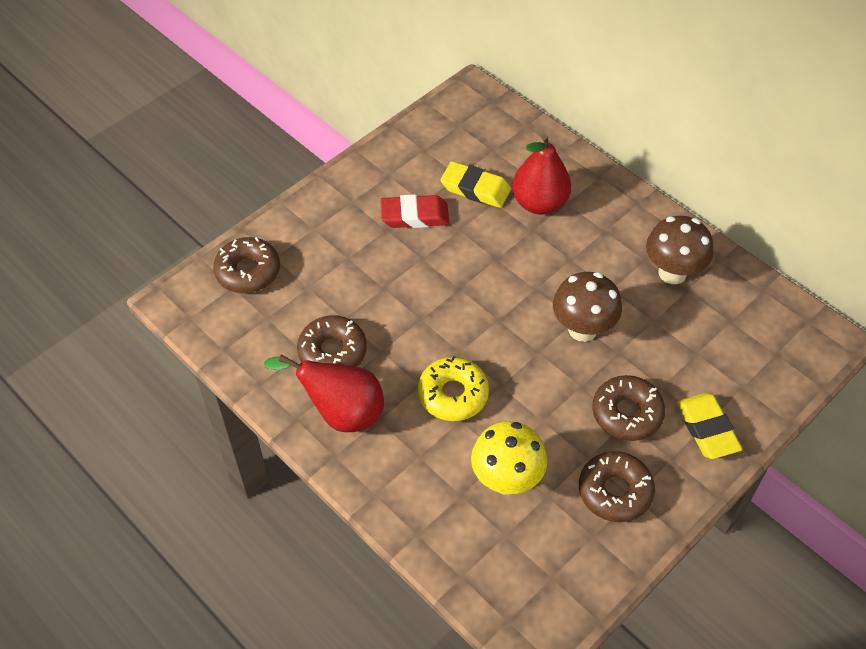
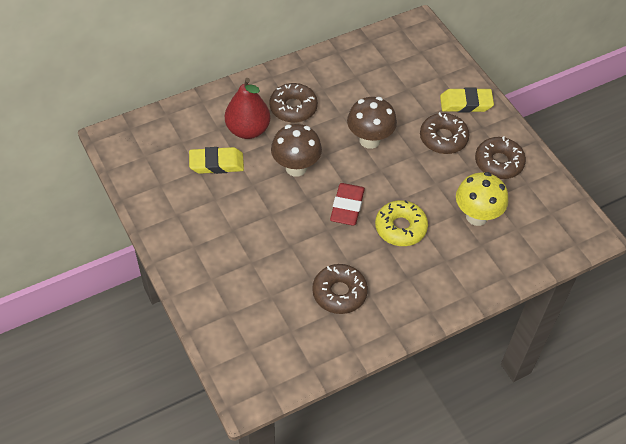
camera: 75 degrees left, 0 degrees up
brown donut [213,237,280,293] -> brown donut moved to [270,83,318,123]
red pear [264,354,384,432] -> none
red eraser [380,194,449,228] -> red eraser moved to [330,183,365,226]
yellow eraser [440,161,511,208] -> yellow eraser turned 45 degrees clockwise [189,147,244,174]
brown mushroom [646,216,713,284] -> brown mushroom moved to [271,124,322,177]

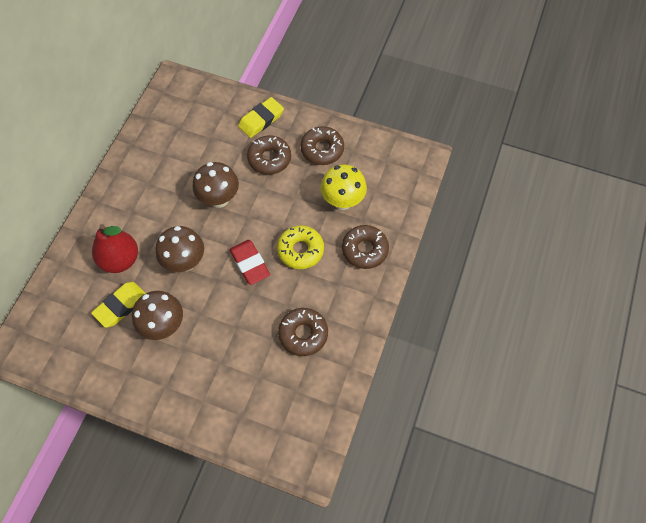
camera: 40 degrees left, 10 degrees up
brown donut [270,83,318,123] -> brown donut moved to [342,225,389,269]
none -> brown mushroom [132,291,183,340]

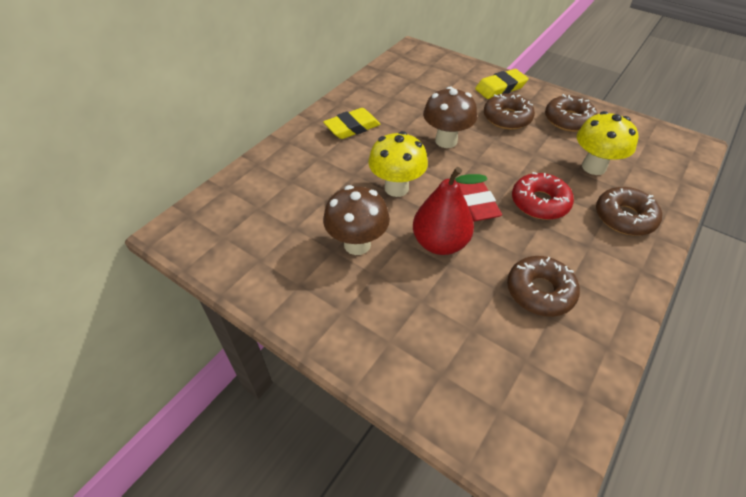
camera: 15 degrees right, 15 degrees down
yellow eraser [91,282,146,328] -> yellow eraser moved to [323,108,381,139]
red pear [92,224,138,273] -> red pear moved to [413,167,488,255]
brown mushroom [155,226,204,272] -> yellow mushroom [368,131,428,197]
yellow donut [277,225,324,269] -> red donut [512,172,574,220]

